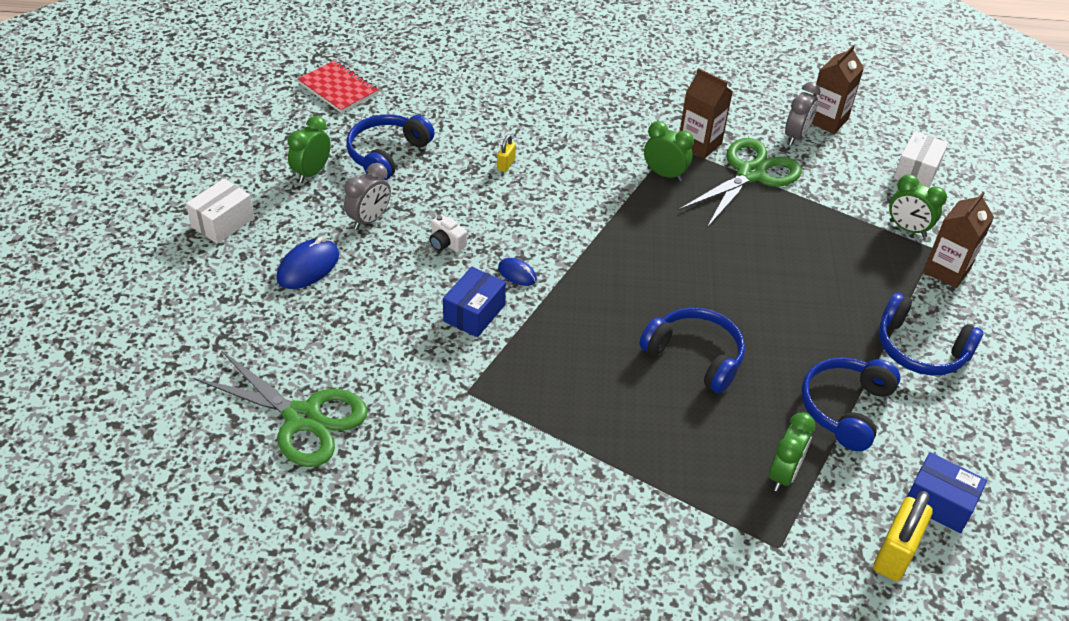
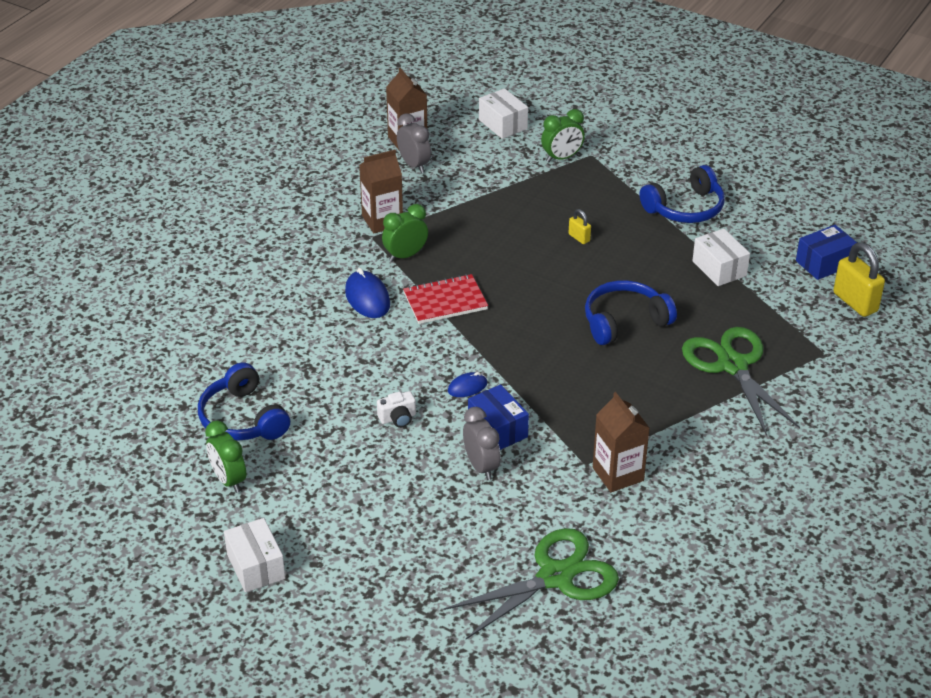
camera: 60 degrees left, 5 degrees down
blue mouse [276,236,339,289] -> blue mouse moved to [345,268,390,318]
red notebook [298,60,379,113] -> red notebook moved to [403,274,488,324]
grey clock [344,163,391,230] -> grey clock moved to [463,407,500,480]
yellow padlock [497,135,516,172] -> yellow padlock moved to [569,209,591,244]
green scissors [679,138,802,228] -> green scissors moved to [682,327,800,436]
green clock [769,412,816,492] -> none
blue headphones [801,357,901,451] -> white box [692,228,750,286]
brown carton [923,192,994,288] -> brown carton moved to [593,392,649,492]

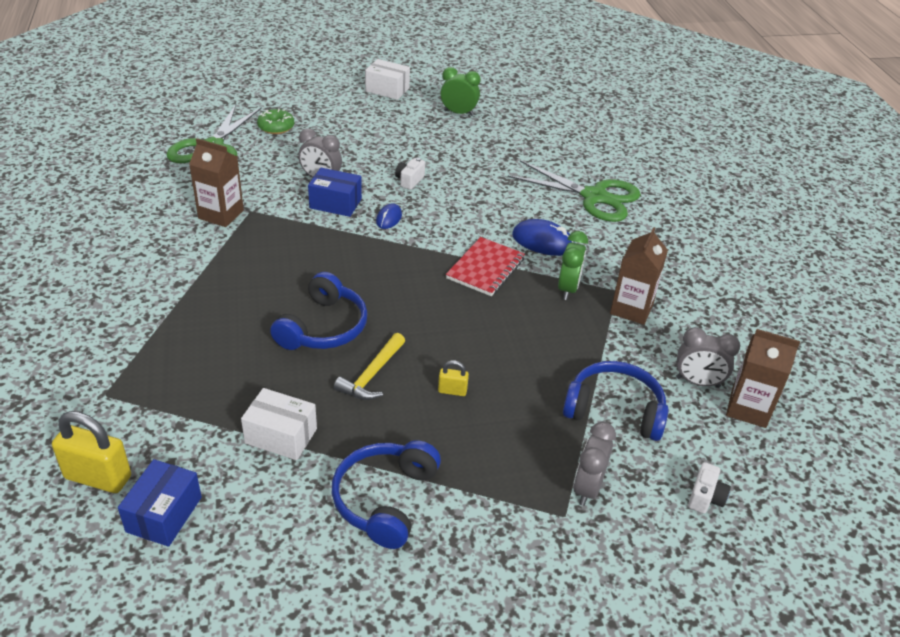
camera: 135 degrees right, 0 degrees up
blue headphones [198,362,290,441] -> blue headphones moved to [563,361,668,441]
white box [479,88,528,139] -> white camera [688,462,731,514]
green clock [541,109,585,162] -> grey clock [573,422,616,506]
green scissors [682,327,800,436] -> green scissors moved to [508,160,641,222]
none -> green donut [257,108,294,134]
none -> yellow hammer [334,333,405,400]

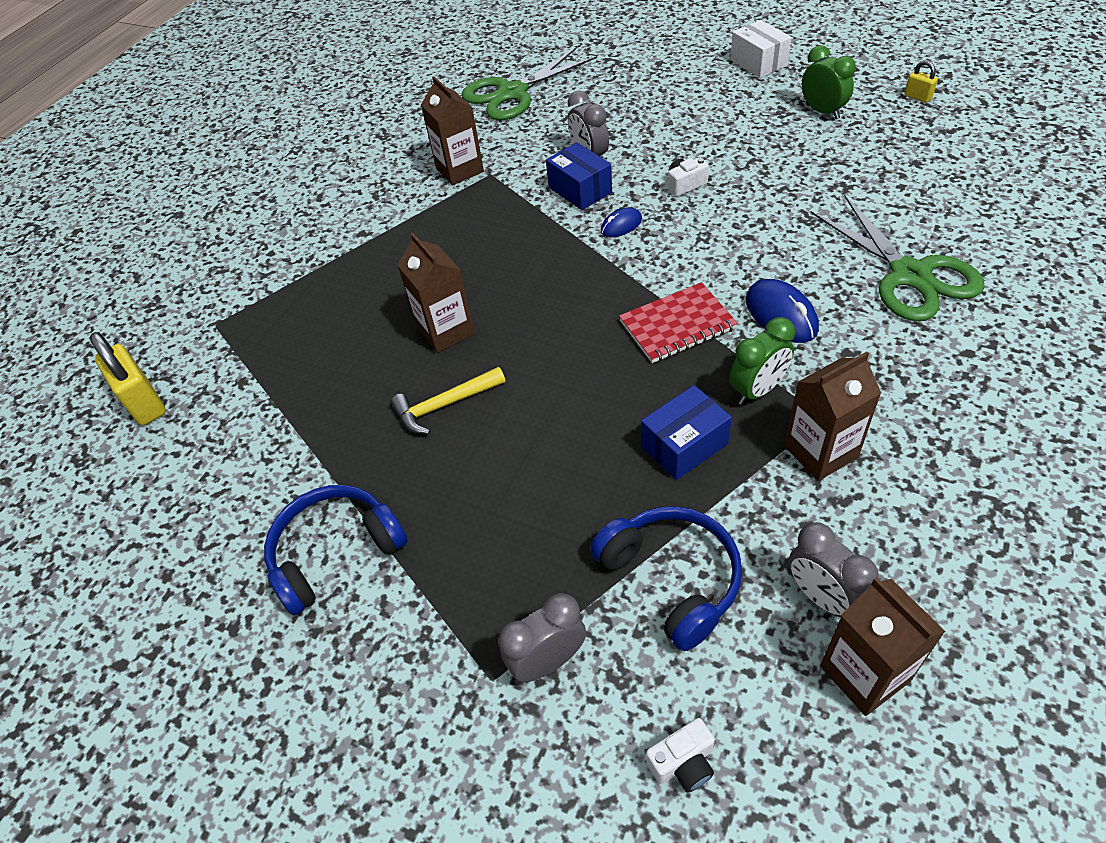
camera: 45 degrees right, 10 degrees up
blue box [118,459,202,546] -> blue box moved to [641,385,732,480]
white box [241,388,317,460] -> none
green donut [257,108,294,134] -> none
blue headphones [270,272,368,350] -> brown carton [397,233,475,353]
yellow padlock [438,360,469,396] -> yellow padlock moved to [904,60,938,103]

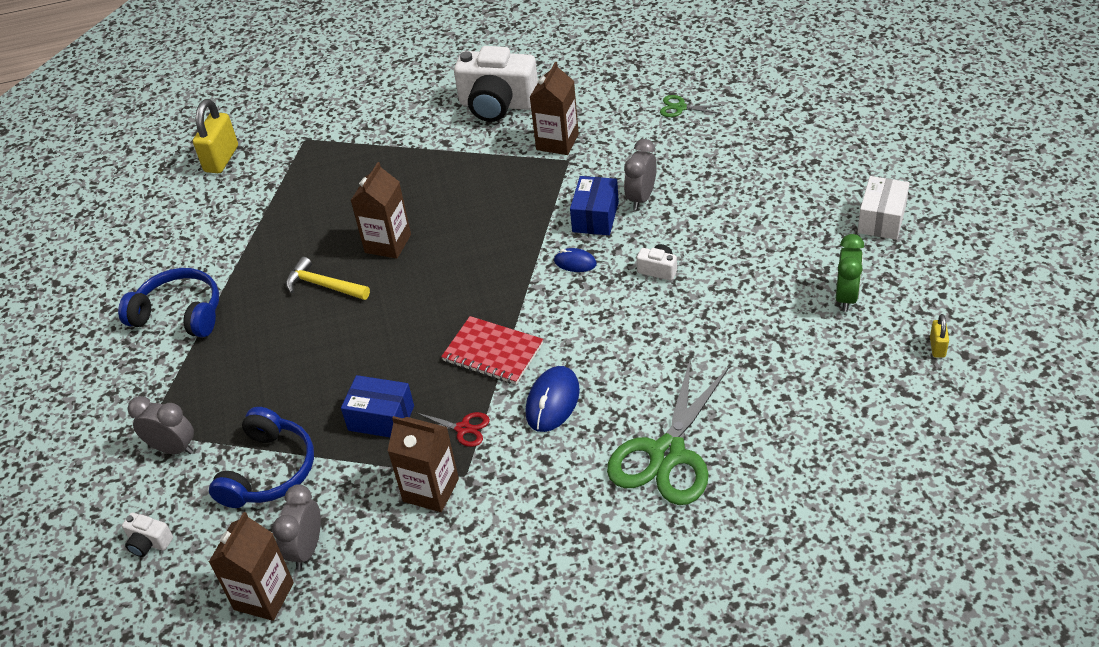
camera: 50 degrees right, 5 degrees down
green scissors [462,47,597,120] -> green scissors [660,95,724,117], size x0.44
green clock [729,317,795,405] -> red scissors [417,412,490,447]
none -> white camera [454,46,538,122]

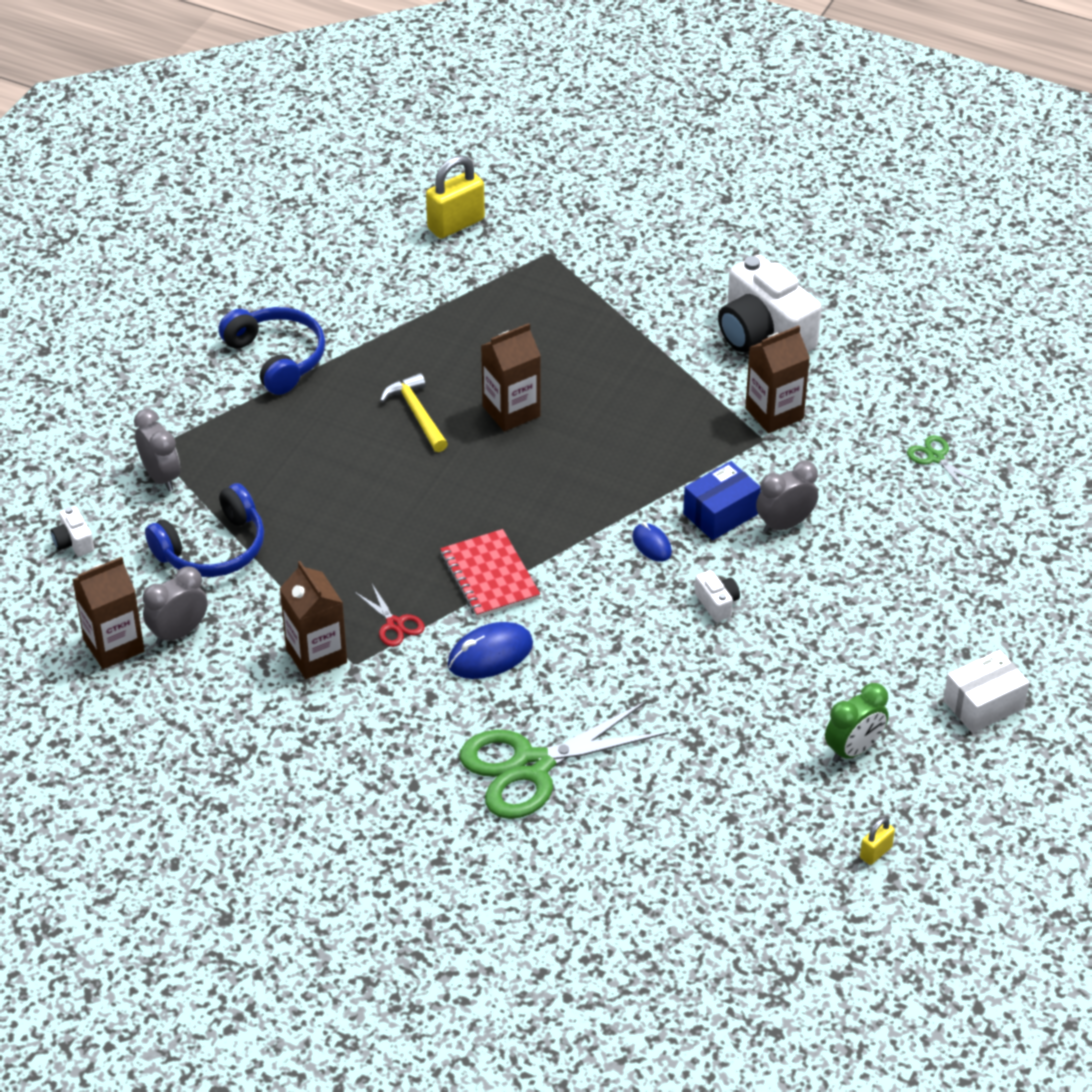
camera: 35 degrees right, 0 degrees up
blue box [341,375,414,437] -> none

